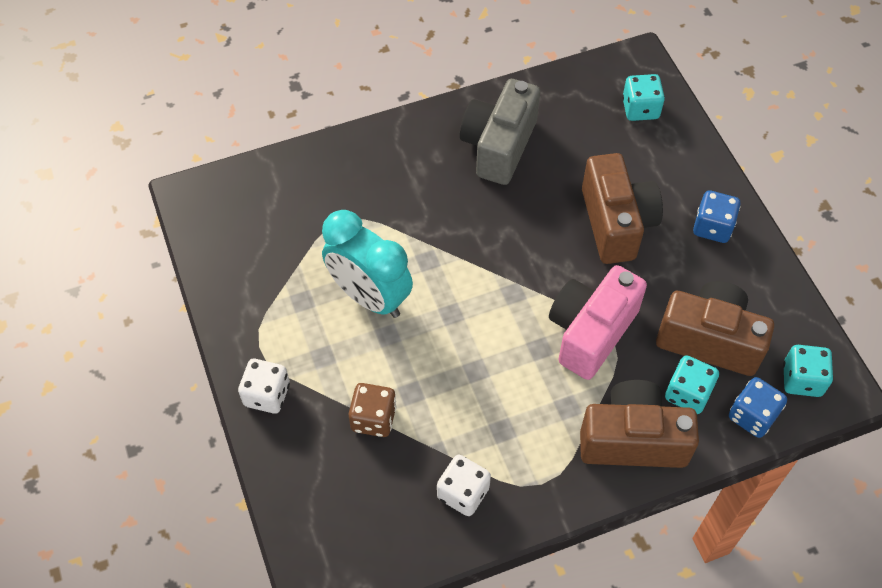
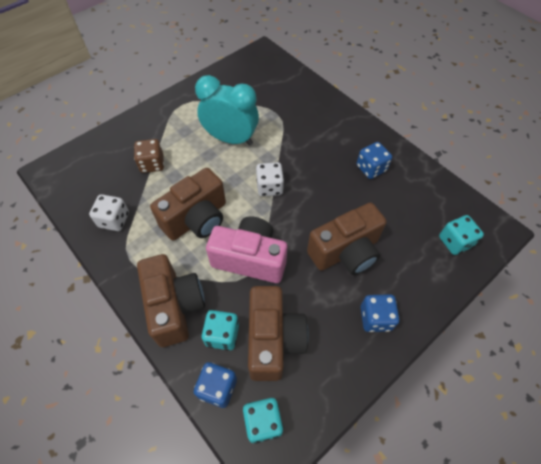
camera: 70 degrees right, 0 degrees up
white dice [238,359,290,414] -> white dice moved to [256,162,284,196]
turquoise clock [322,210,413,318] -> turquoise clock turned 90 degrees clockwise [195,75,259,146]
grey camera [460,79,540,185] -> blue dice [357,142,392,179]
none -> brown camera [150,168,226,241]

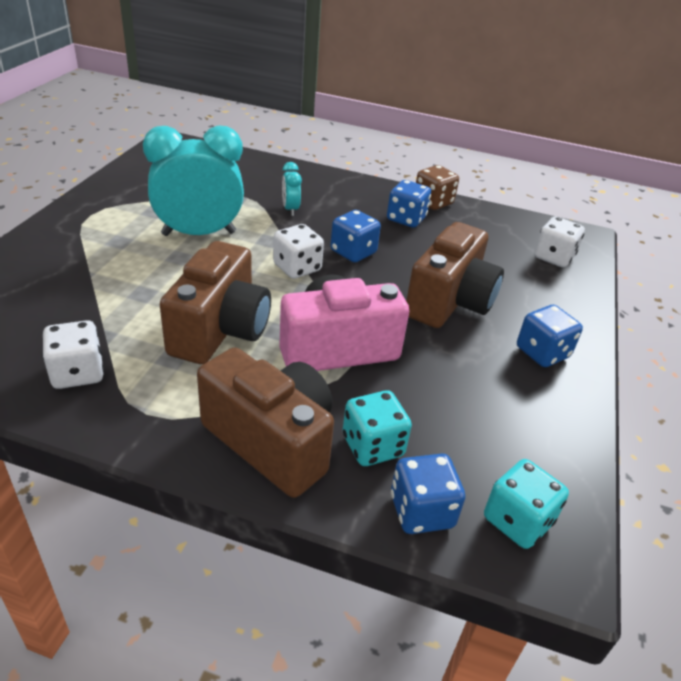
camera: 35 degrees left, 20 degrees down
brown dice [134,139,164,173] -> brown dice moved to [416,165,459,210]
brown camera [248,286,309,381] -> none
turquoise dice [439,215,484,255] -> white dice [534,216,585,268]
none -> turquoise clock [282,162,302,216]
none -> blue dice [330,210,381,262]

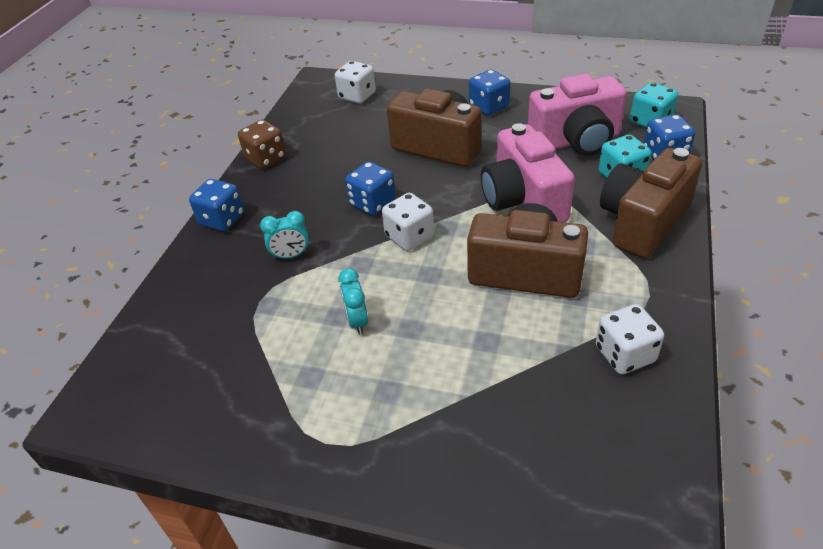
camera: 85 degrees left, 5 degrees up
turquoise clock [143,126,244,236] -> turquoise clock [338,268,368,335], size x0.45
blue dice [387,180,431,228] -> blue dice moved to [189,179,244,231]
none -> pink camera [528,73,627,156]

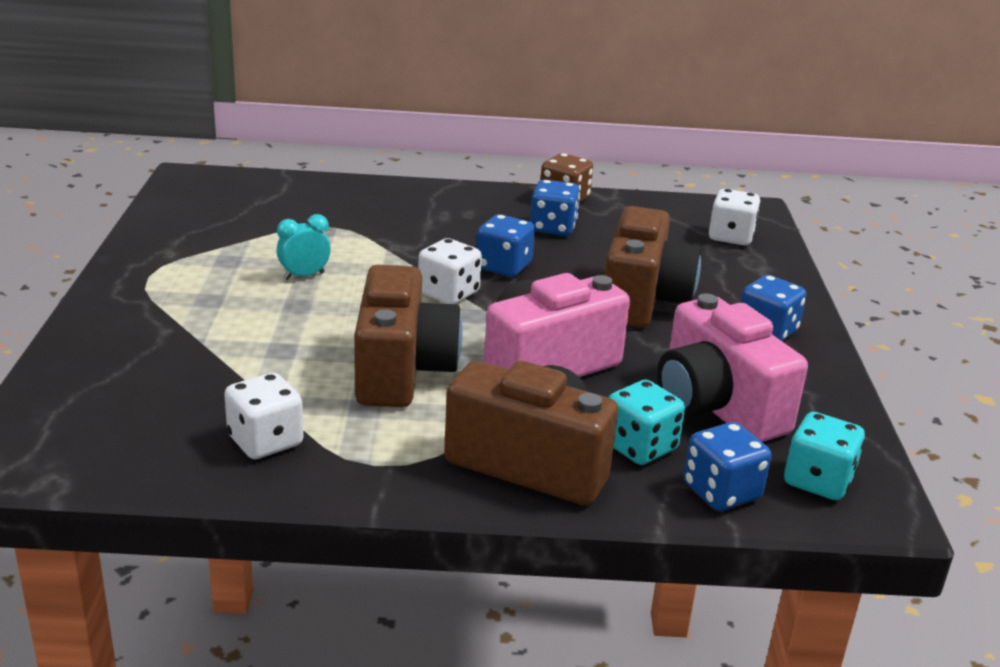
camera: 70 degrees right, 15 degrees down
blue dice [189,179,244,231] -> blue dice moved to [530,180,580,236]
turquoise clock [260,211,309,260] -> none

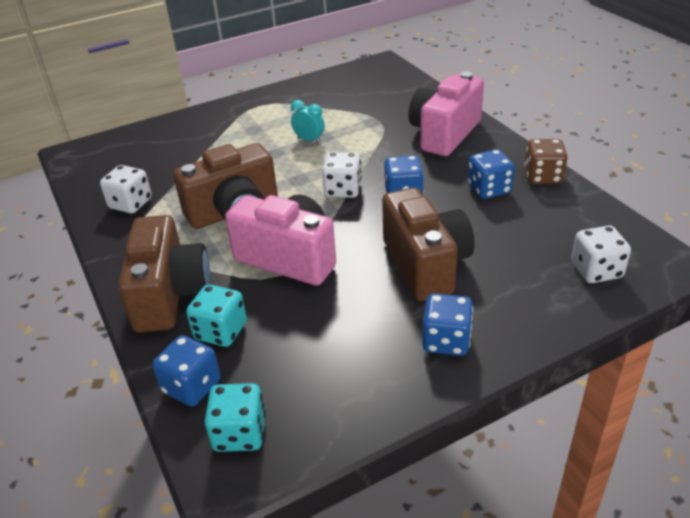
camera: 65 degrees right, 10 degrees up
brown camera [604,206,701,328] -> brown camera turned 90 degrees counterclockwise [382,188,475,301]
pink camera [657,293,808,442] -> pink camera moved to [408,72,484,156]

